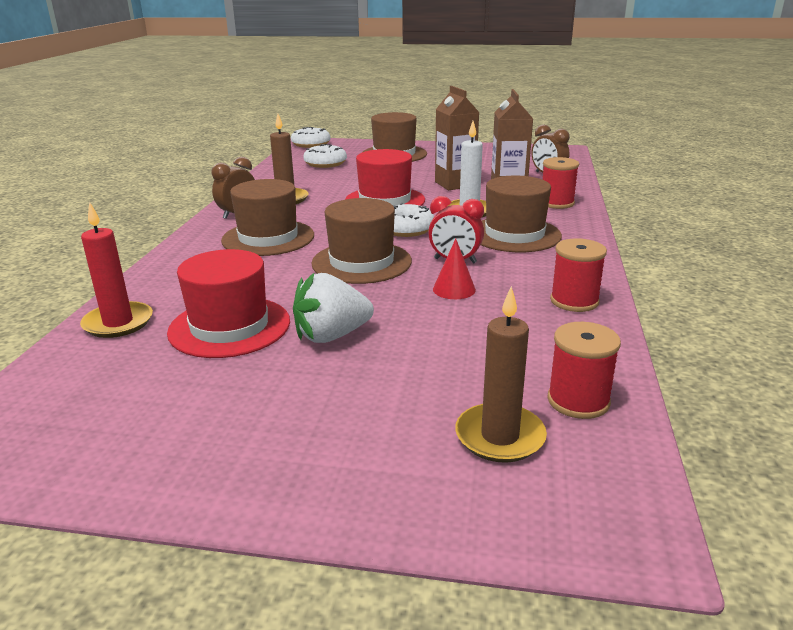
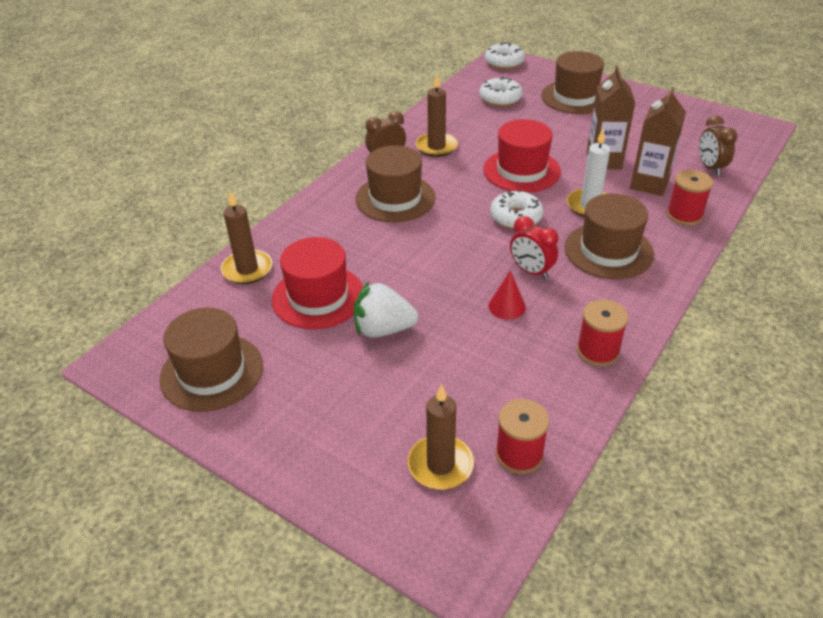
camera: 25 degrees right, 15 degrees up
red candle [80,202,153,338] -> brown candle [221,191,272,284]
brown hat [311,198,412,284] -> brown hat moved to [159,308,263,412]

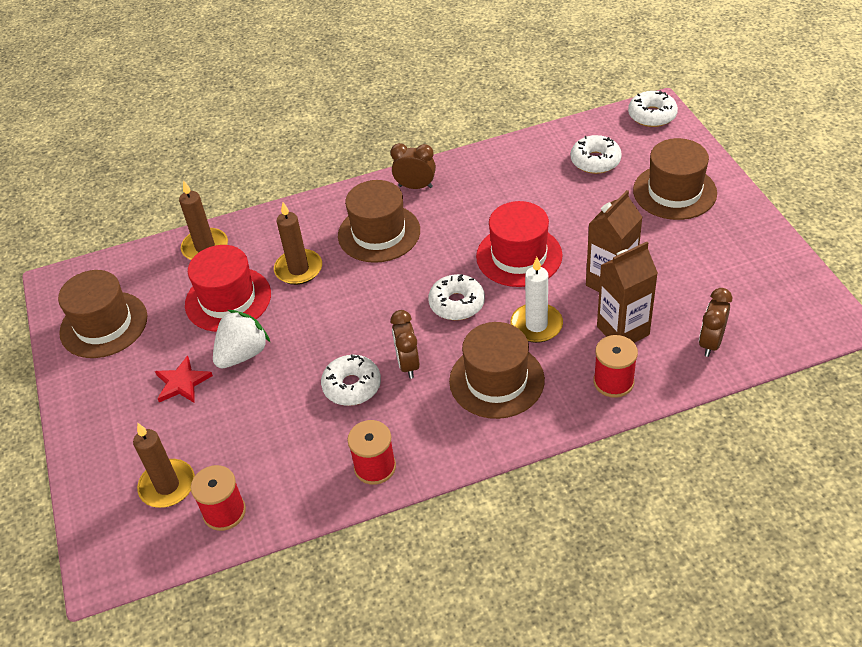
camera: 40 degrees right, 5 degrees up
white strawberry [354,281,418,338] -> white strawberry turned 90 degrees clockwise [213,310,271,368]
brown candle [416,74,458,157] -> brown candle moved to [274,202,322,285]
red cone [489,270,526,320] -> white donut [321,354,381,406]
red clock [510,216,559,279] -> brown clock [391,310,420,379]
none -> red star [155,355,213,403]

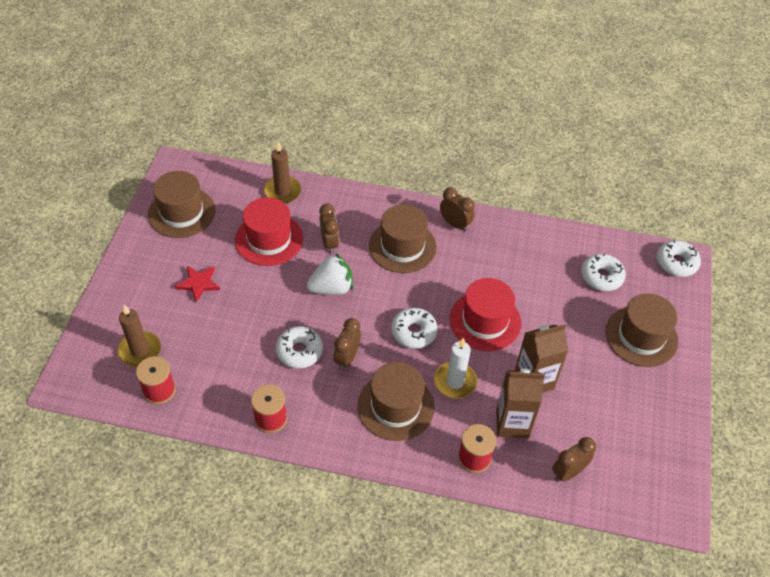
camera: 25 degrees right, 5 degrees up
white strawberry [213,310,271,368] -> white strawberry moved to [307,253,353,295]
brown candle [274,202,322,285] -> brown clock [319,204,339,254]

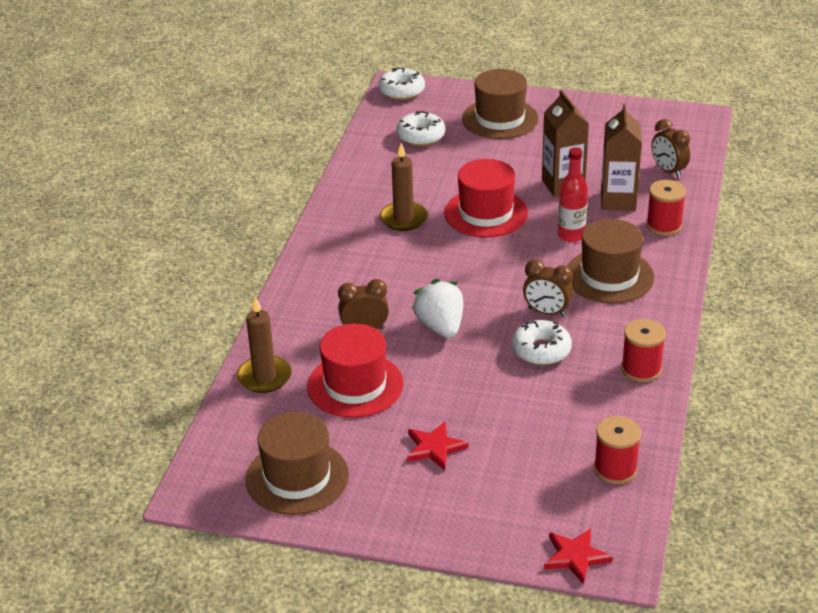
camera: 85 degrees left, 15 degrees down
brown candle [117,305,161,367] -> brown candle moved to [380,143,428,231]
brown hat [369,205,437,273] -> none
white donut [391,308,438,348] -> none
white candle [434,338,477,399] -> red bottle [558,147,588,242]
brown clock [440,187,475,231] -> none
none -> red star [544,528,613,585]

